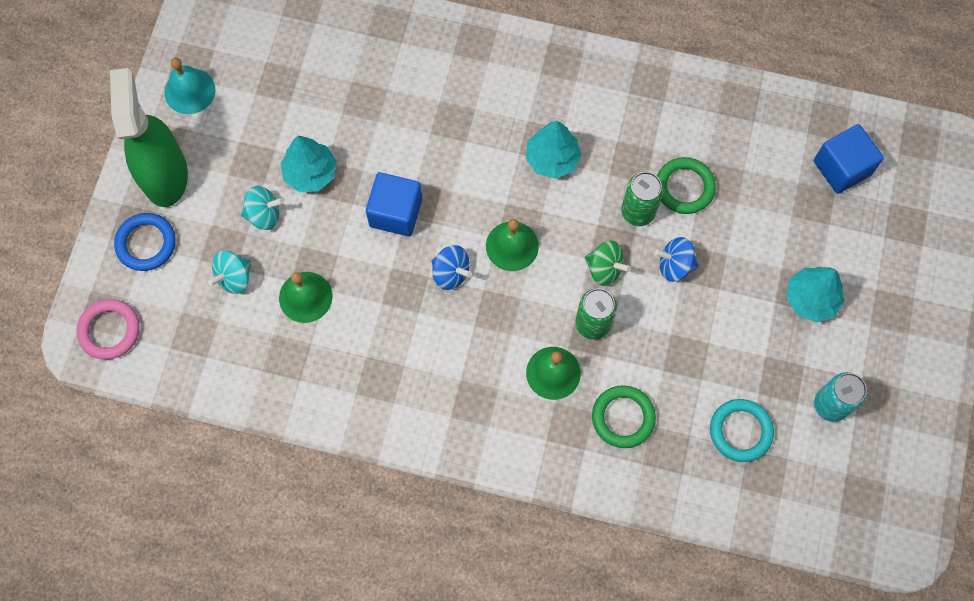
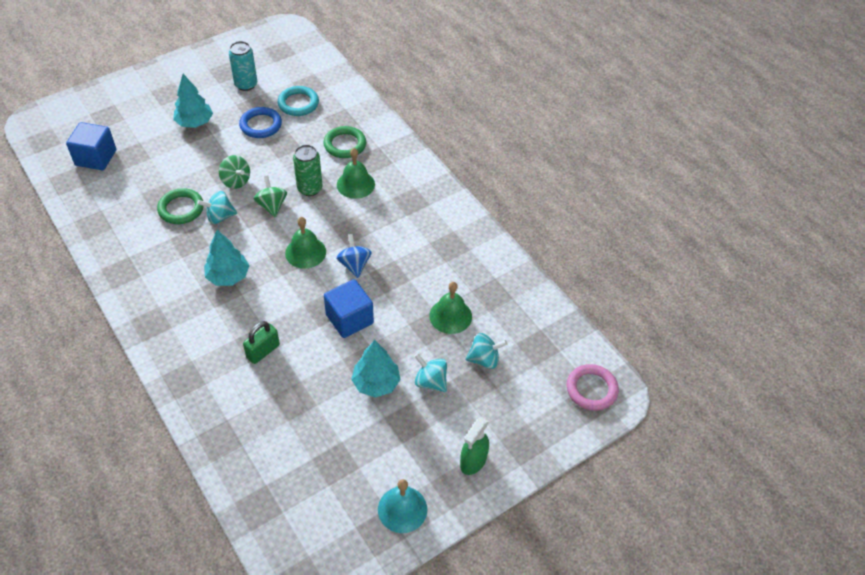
camera: 140 degrees left, 20 degrees down
green spray bottle [110,68,188,207] -> green spray bottle [460,417,489,475], size x0.53
blue ring [114,213,176,271] -> blue ring moved to [239,107,282,138]
green can [621,172,663,226] -> turquoise spinning top [197,191,237,224]
blue spinning top [655,237,699,282] -> green spinning top [219,155,250,189]
none -> green padlock [243,321,280,364]

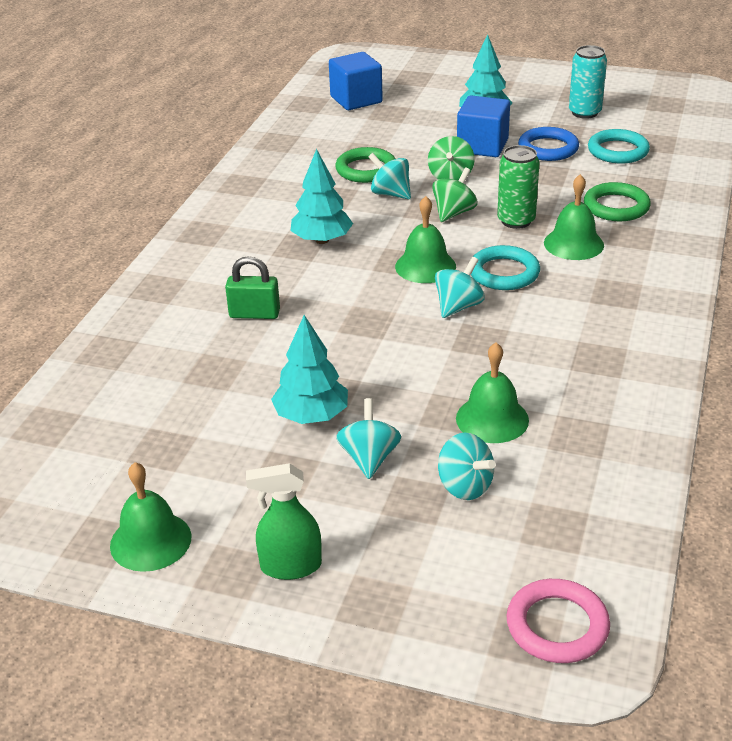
camera: 55 degrees right, 15 degrees down
blue cube [324,279,374,338] -> blue cube moved to [457,96,510,157]
blue spinning top [336,234,372,278] -> turquoise spinning top [435,257,485,318]
turquoise bell [378,479,427,533] -> green bell [110,462,191,572]
none -> turquoise ring [471,245,540,290]

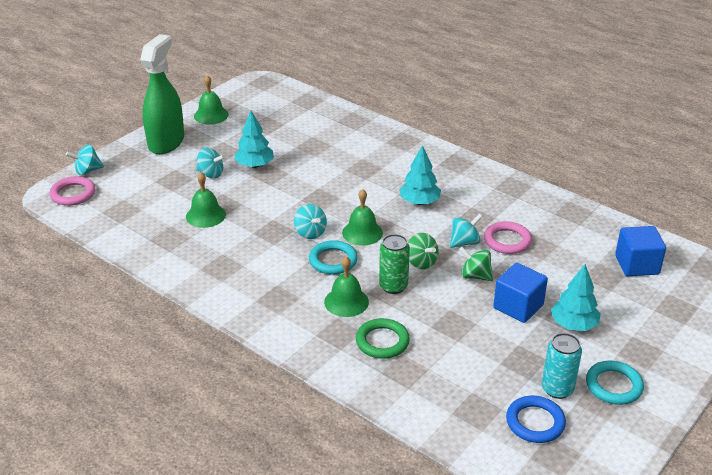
camera: 110 degrees right, 0 degrees up
green padlock [225,256,280,319] -> none
green spray bottle [246,463,322,580] -> green spray bottle [140,34,184,154], size x1.89
green ring [335,147,395,183] -> pink ring [484,221,532,254]
turquoise spinning top [438,432,496,500] -> turquoise spinning top moved to [66,145,104,175]
blue ring [518,127,579,161] -> blue ring moved to [506,396,566,443]
turquoise ring [588,129,650,164] -> turquoise ring moved to [586,361,644,405]

